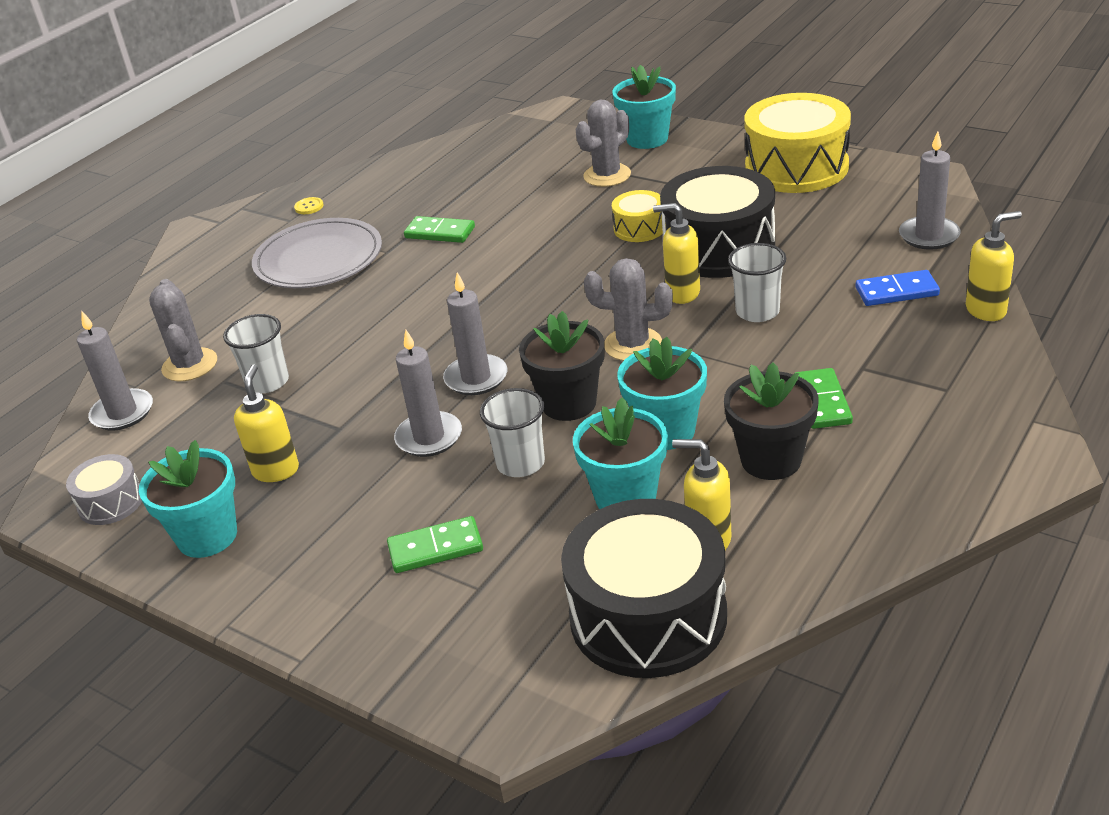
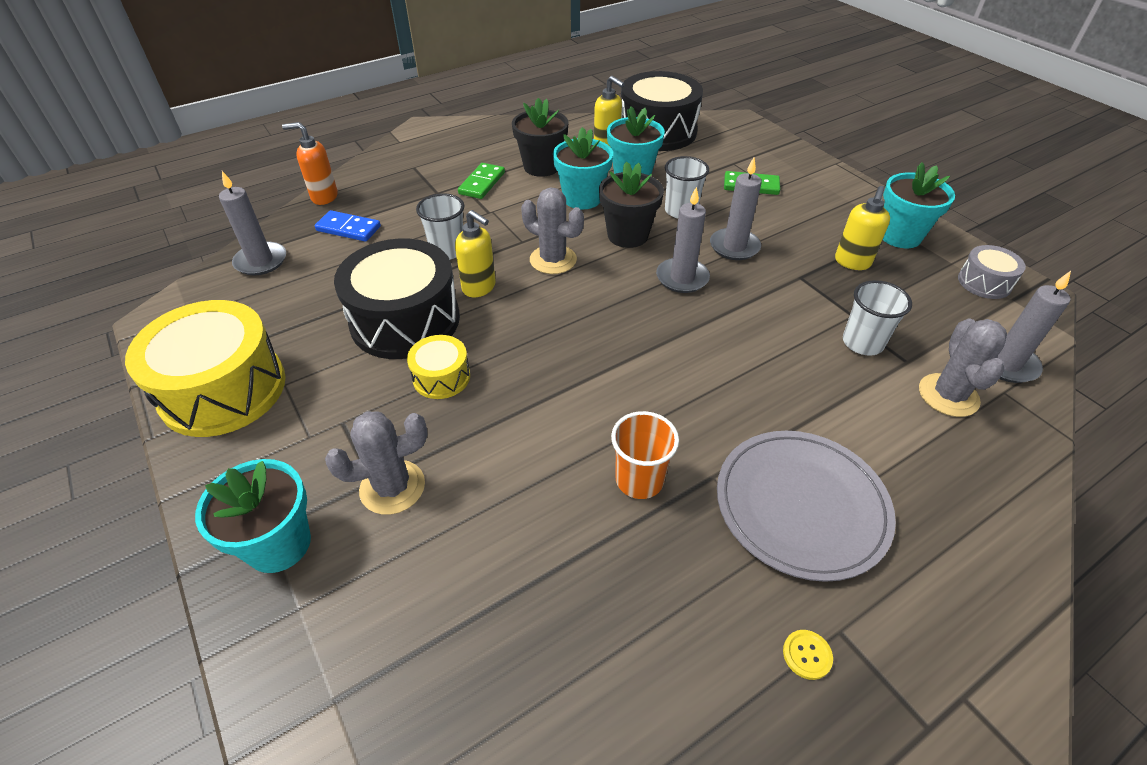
camera: 160 degrees left, 10 degrees up
green domino [404,216,475,243] -> orange cup [611,411,679,499]
yellow soap dispenser [966,211,1022,321] -> orange soap dispenser [282,122,338,205]

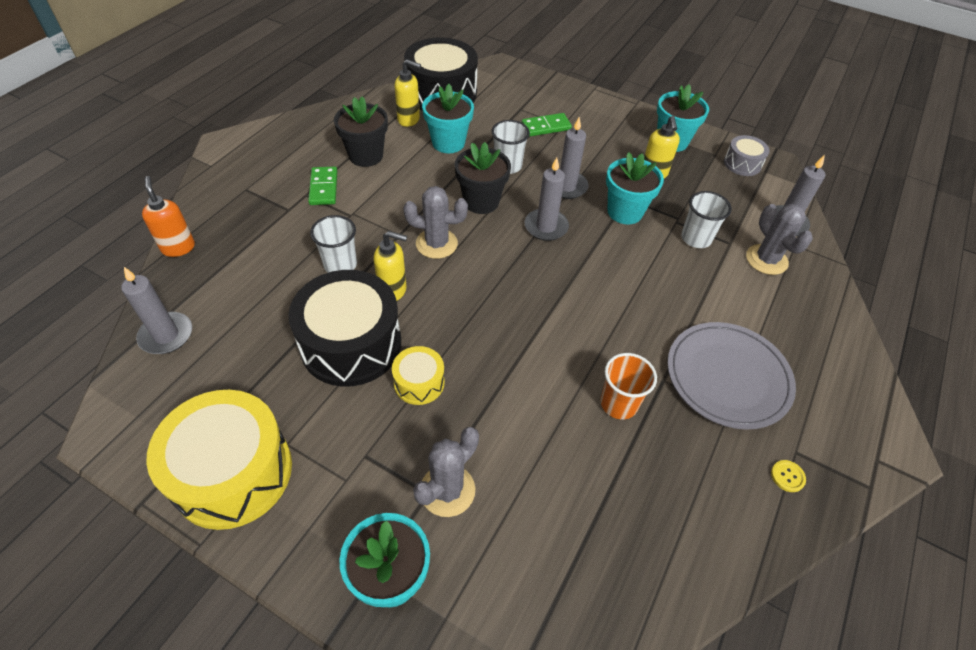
camera: 30 degrees left, 5 degrees up
orange soap dispenser [282,122,338,205] -> orange soap dispenser turned 90 degrees clockwise [142,176,195,257]
blue domino [315,210,381,242] -> none
turquoise flower pot [553,127,613,209] -> turquoise flower pot moved to [606,152,664,224]

